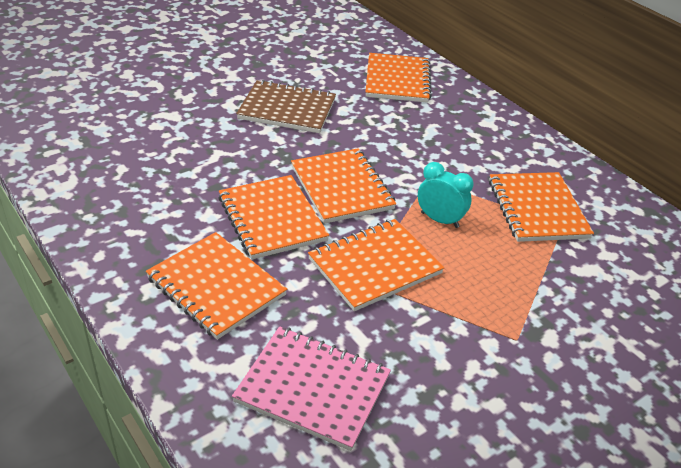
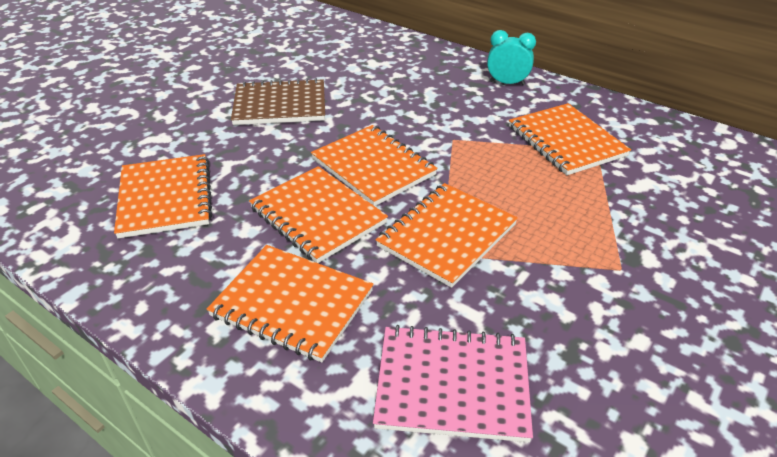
camera: 15 degrees left, 0 degrees up
orange notebook [365,53,431,103] -> orange notebook moved to [114,154,212,238]
turquoise clock [418,162,474,228] -> turquoise clock moved to [487,30,536,86]

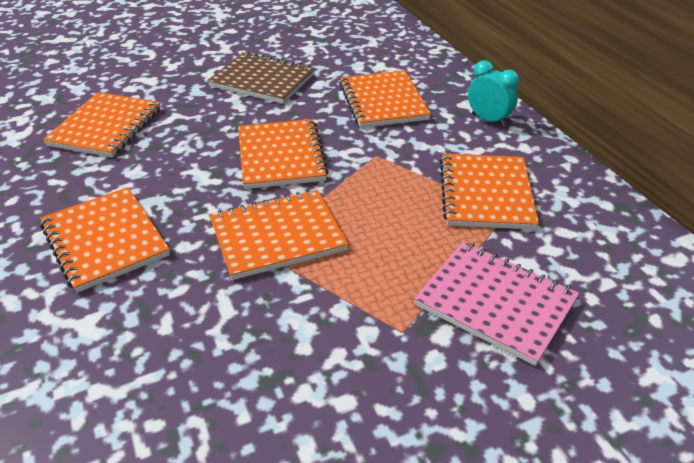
camera: 30 degrees right, 0 degrees up
orange notebook [249,166,388,263] -> orange notebook moved to [339,70,431,128]
pink notebook [373,325,533,442] -> pink notebook moved to [414,242,579,366]

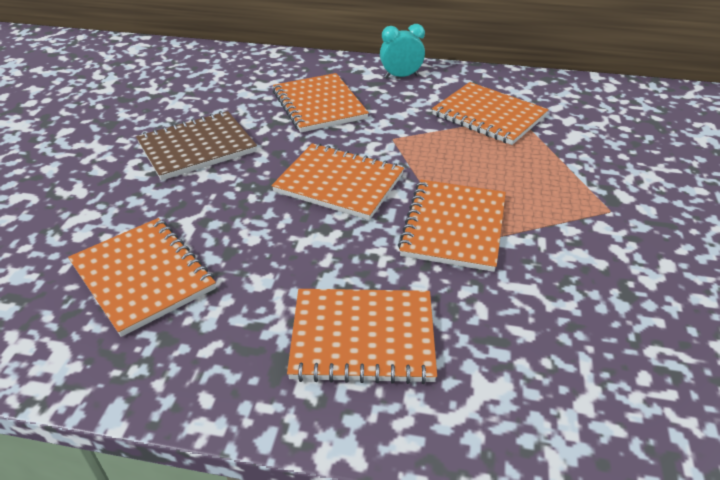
camera: 55 degrees left, 0 degrees up
orange notebook [339,70,431,128] -> orange notebook turned 45 degrees clockwise [273,73,369,132]
pink notebook [414,242,579,366] -> none

